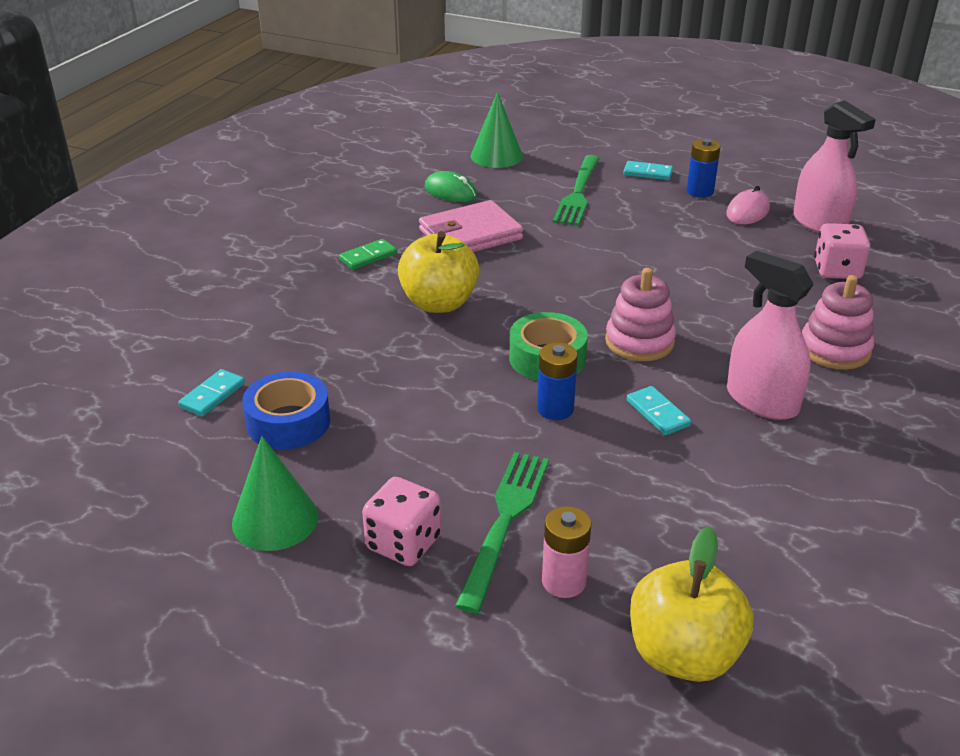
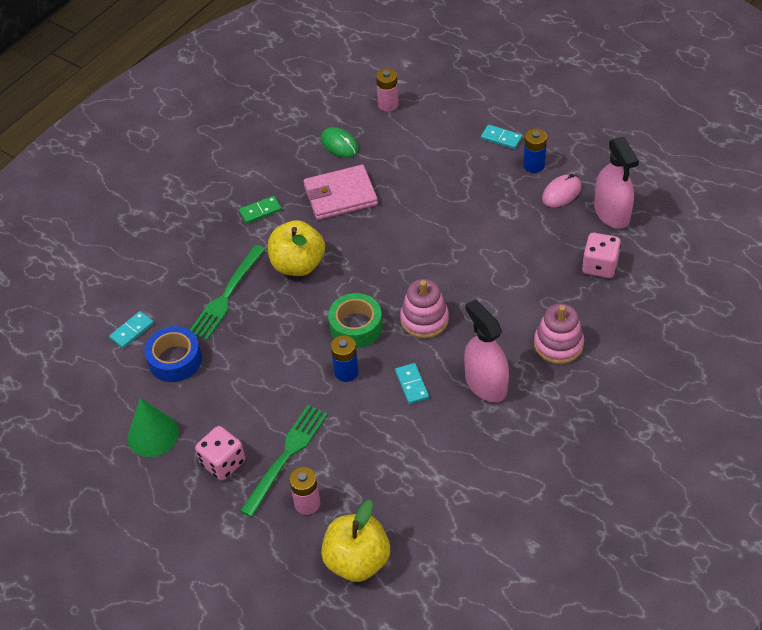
camera: 15 degrees right, 15 degrees up
green cone [471,92,523,168] -> pink battery [376,68,399,112]
green fork [553,155,599,226] -> green fork moved to [190,245,265,340]

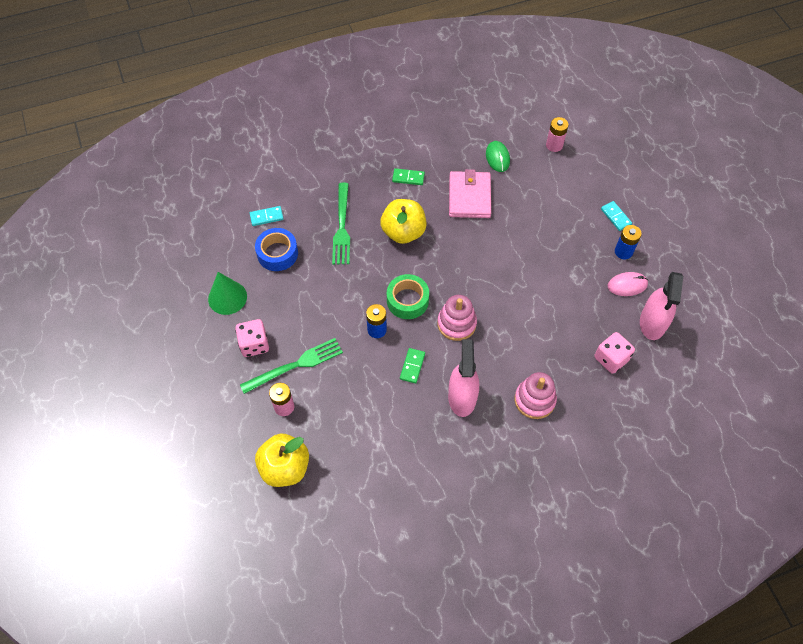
camera: 30 degrees right, 10 degrees up
green fork [190,245,265,340] -> green fork turned 60 degrees counterclockwise [332,183,350,264]
pink wallet [304,165,378,220] -> pink wallet turned 75 degrees clockwise [449,169,491,218]
turquoise domino [395,363,429,404] -> green domino [400,348,425,383]

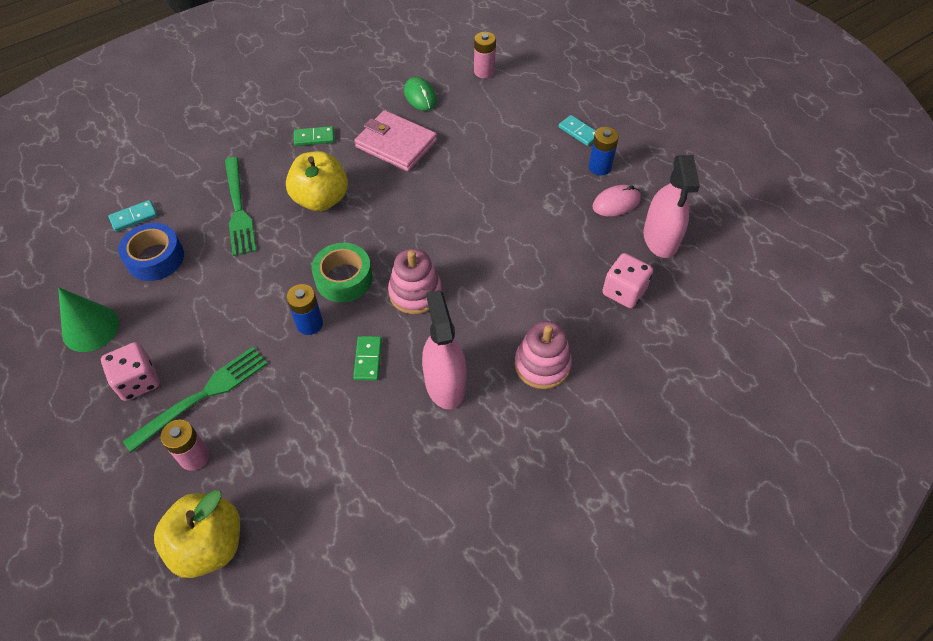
camera: 15 degrees left, 5 degrees down
pink wallet [449,169,491,218] -> pink wallet turned 45 degrees counterclockwise [354,110,437,171]

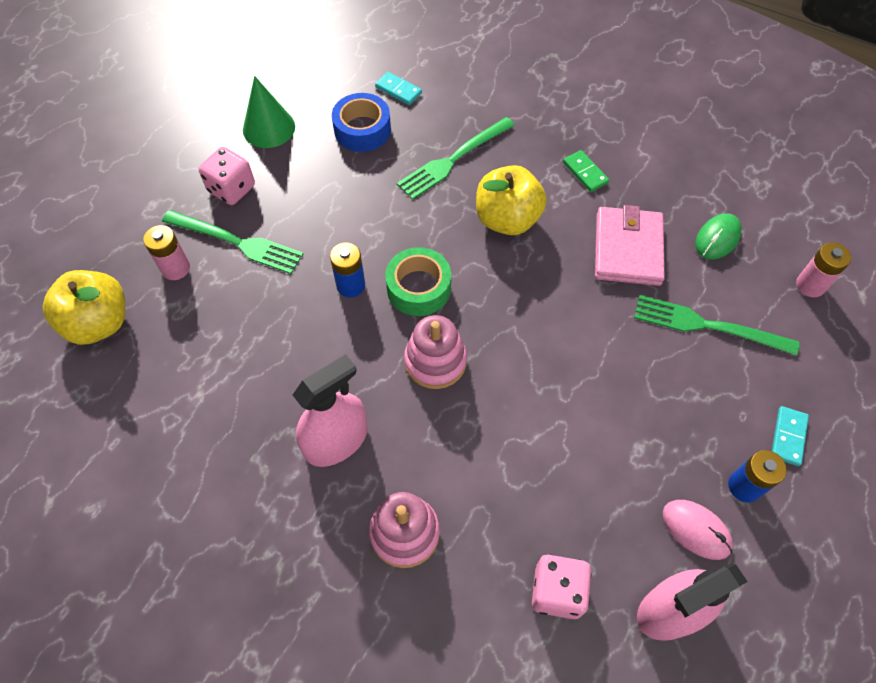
camera: 65 degrees right, 5 degrees up
green domino [353,336,382,381] -> none
none -> green fork [634,295,799,356]

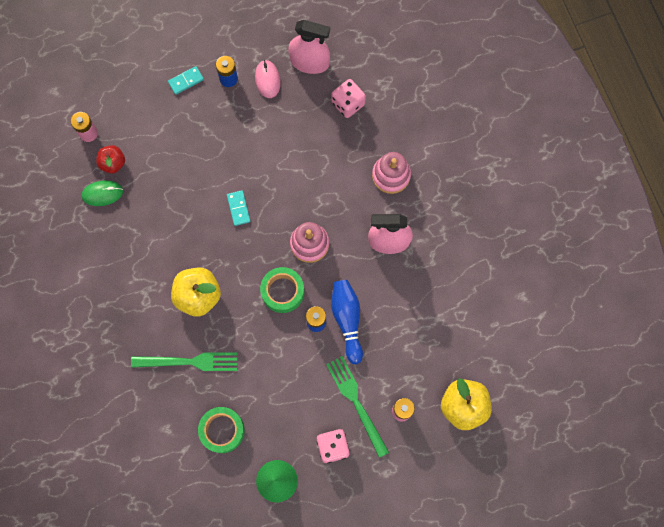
camera: 140 degrees left, 15 degrees up
blue tape [332,93,391,152] -> green tape [198,407,245,453]
turquoise domino [375,72,422,105] -> turquoise domino moved to [227,190,250,226]
green domino [563,150,609,192] -> none
pink wallet [595,205,665,286] -> none
green fork [634,295,799,356] -> none
none -> red apple [96,145,125,174]
none -> blue bowling pin [331,280,363,365]

